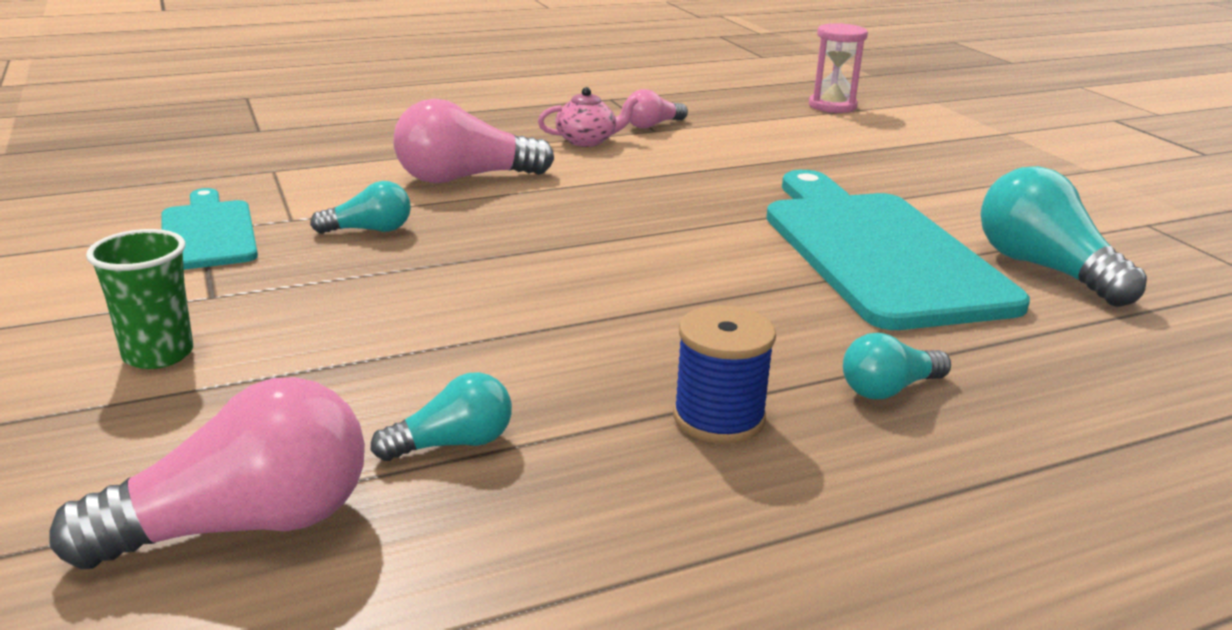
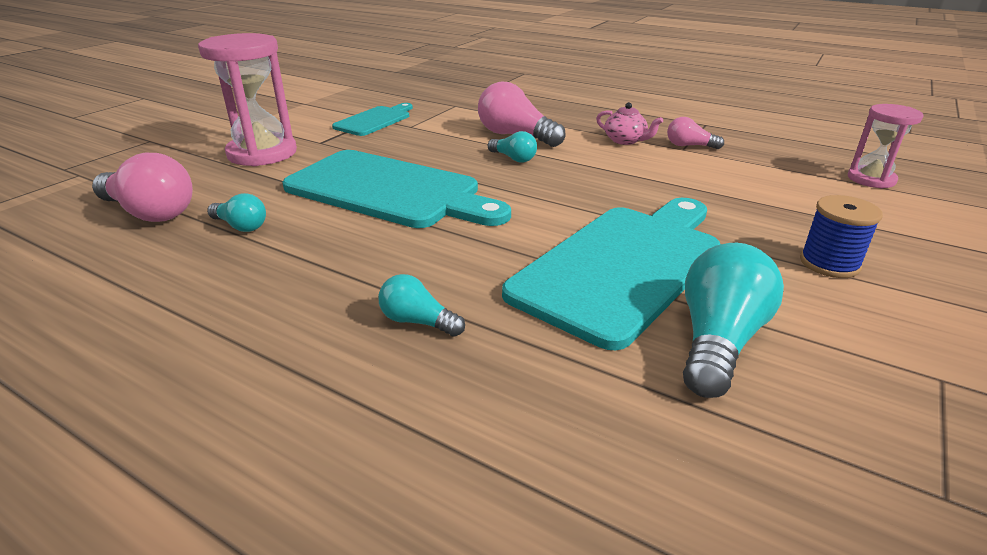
camera: 55 degrees right, 5 degrees up
green cup [86,229,193,369] -> pink hourglass [198,33,297,166]
turquoise light bulb [310,181,411,234] -> turquoise light bulb moved to [488,131,537,162]
blue spool [673,305,776,444] -> blue spool moved to [800,195,883,278]
none -> turquoise cutting board [282,150,511,228]

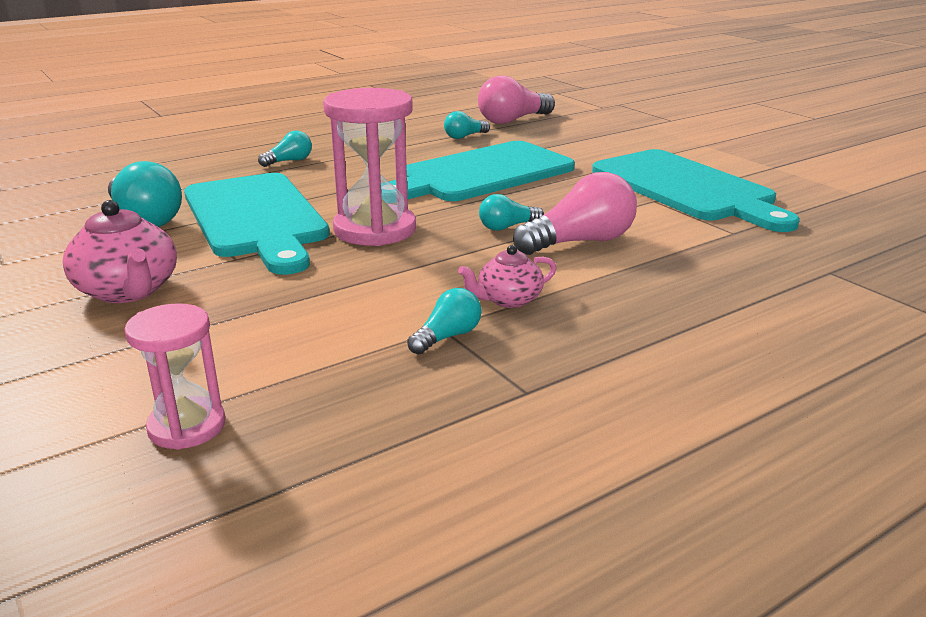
camera: 115 degrees right, 5 degrees down
pink hourglass [198,33,297,166] -> pink hourglass moved to [323,88,416,246]
turquoise cutting board [332,103,413,136] -> turquoise cutting board [592,149,800,232], size x1.89
pink light bulb [667,117,724,149] -> turquoise light bulb [407,288,482,355]
blue spool [800,195,883,278] -> pink teapot [63,200,177,303]

